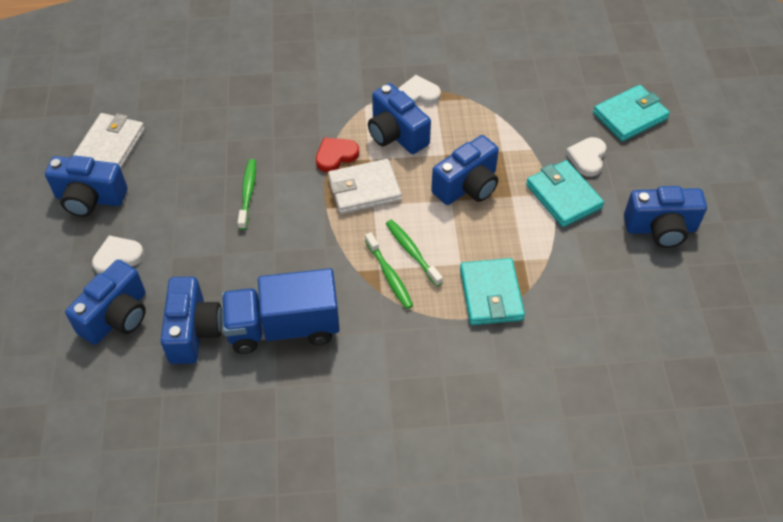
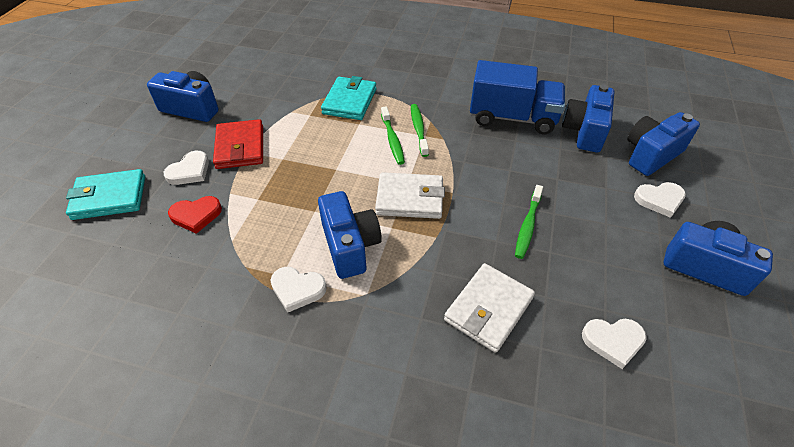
camera: 160 degrees left, 5 degrees down
white wallet [73,113,145,168] -> white wallet moved to [444,263,535,353]
red heart [316,138,359,172] -> red heart moved to [168,196,222,234]
blue camera [431,135,499,205] -> none
turquoise wallet [526,160,604,227] -> red wallet [213,119,263,169]
none -> white heart [582,319,647,369]

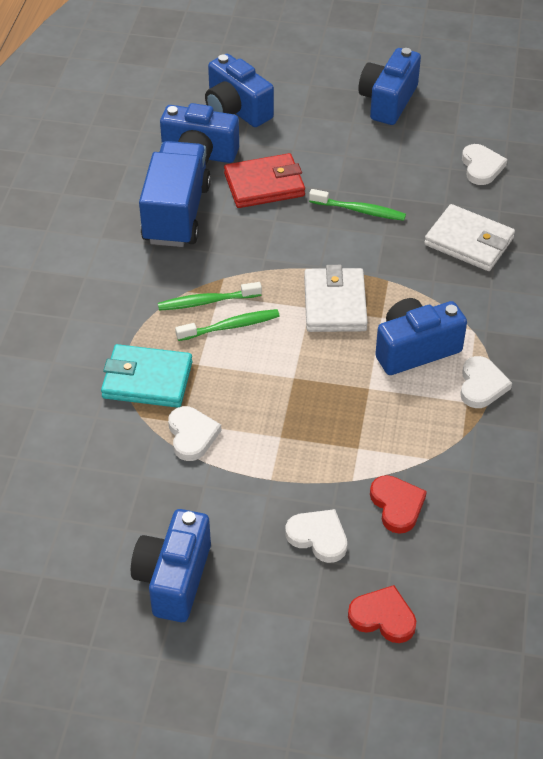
camera: 95 degrees left, 0 degrees up
turquoise wallet [66,169,145,220] -> red heart [348,585,416,643]
red wallet [213,119,263,169] -> red wallet moved to [224,153,305,208]
white heart [634,182,686,218] -> white heart moved to [168,406,222,461]

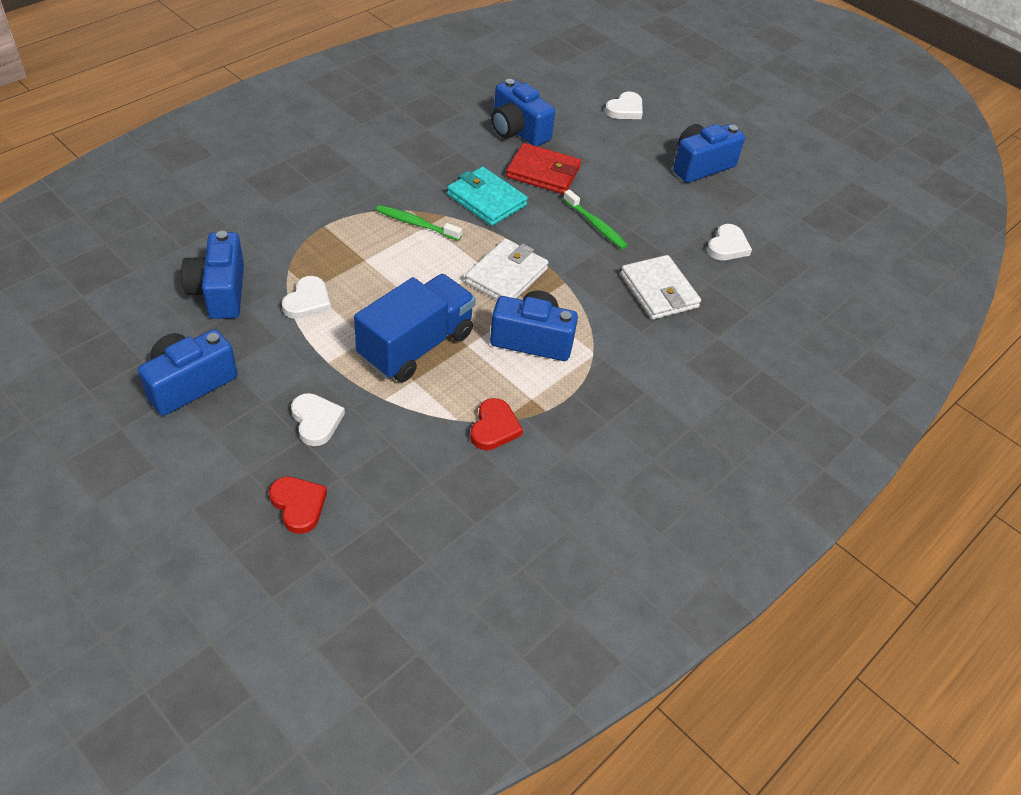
camera: 30 degrees right, 0 degrees up
turquoise wallet [101,344,192,408] -> turquoise wallet moved to [447,167,528,226]
blue truck [139,141,211,247] -> blue truck moved to [354,274,476,382]
green toothbrush [175,309,280,341] -> none
blue camera [205,54,274,127] -> blue camera moved to [181,231,244,319]
red heart [370,475,427,534] -> red heart moved to [470,398,523,450]
white heart [460,356,512,408] -> white heart moved to [605,92,643,119]

